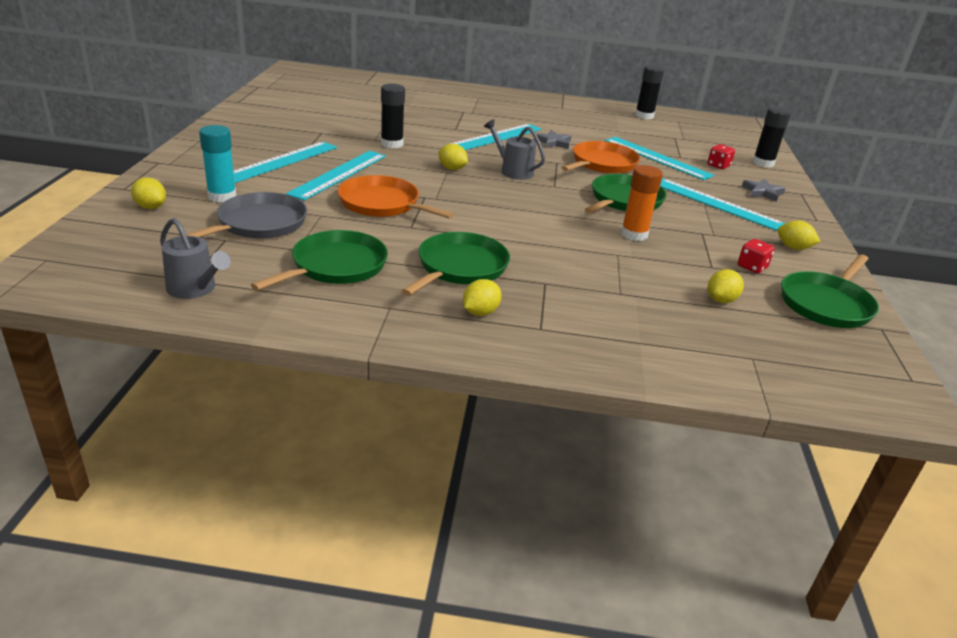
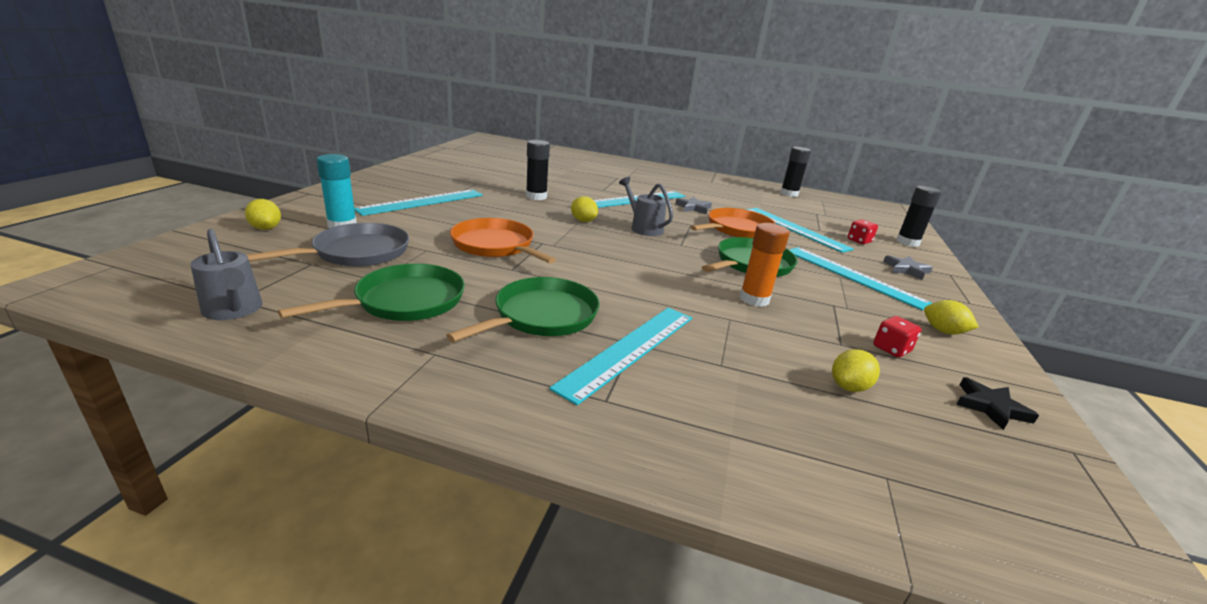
camera: 10 degrees right, 5 degrees down
turquoise ruler [286,151,386,201] -> turquoise ruler moved to [549,308,692,405]
yellow lemon [463,279,502,316] -> none
green pan [781,254,879,328] -> black star [956,377,1039,430]

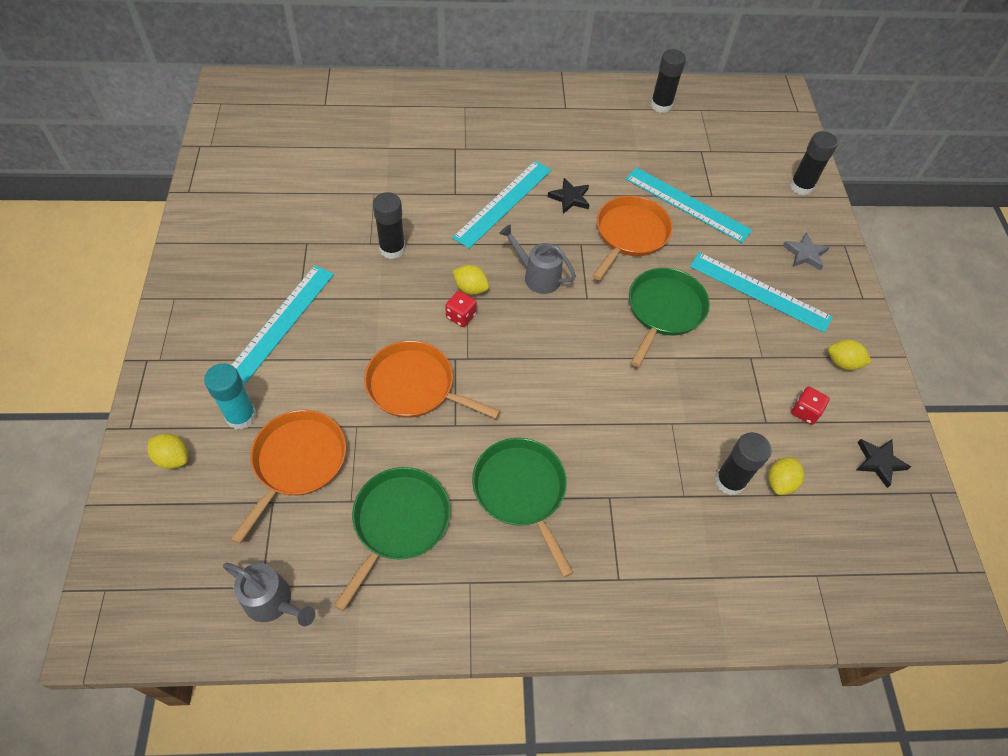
camera: 20 degrees left, 30 degrees up
grey pan [247,223,409,266] -> orange pan [231,410,346,544]
green pan [446,277,600,342] -> green pan turned 45 degrees counterclockwise [472,438,574,577]
turquoise ruler [549,308,692,405] -> none
grey star [675,197,712,214] -> black star [548,178,589,214]
orange glue stick [739,223,790,307] -> none
red dice [848,219,878,244] -> red dice moved to [445,291,477,327]
none -> black glue stick [715,432,771,495]

